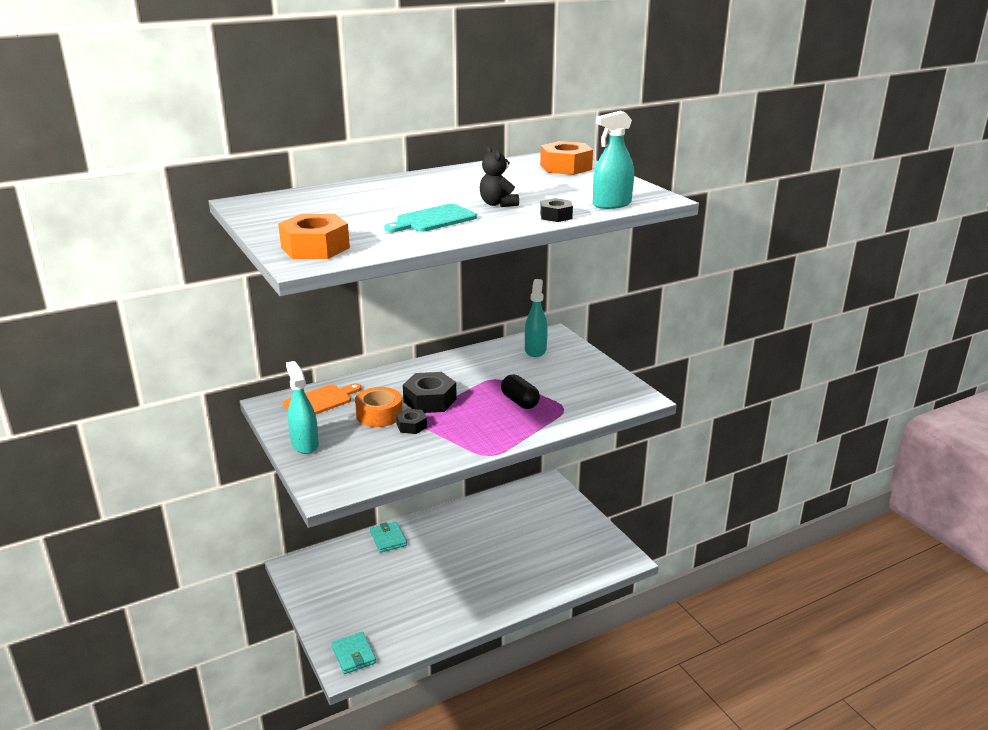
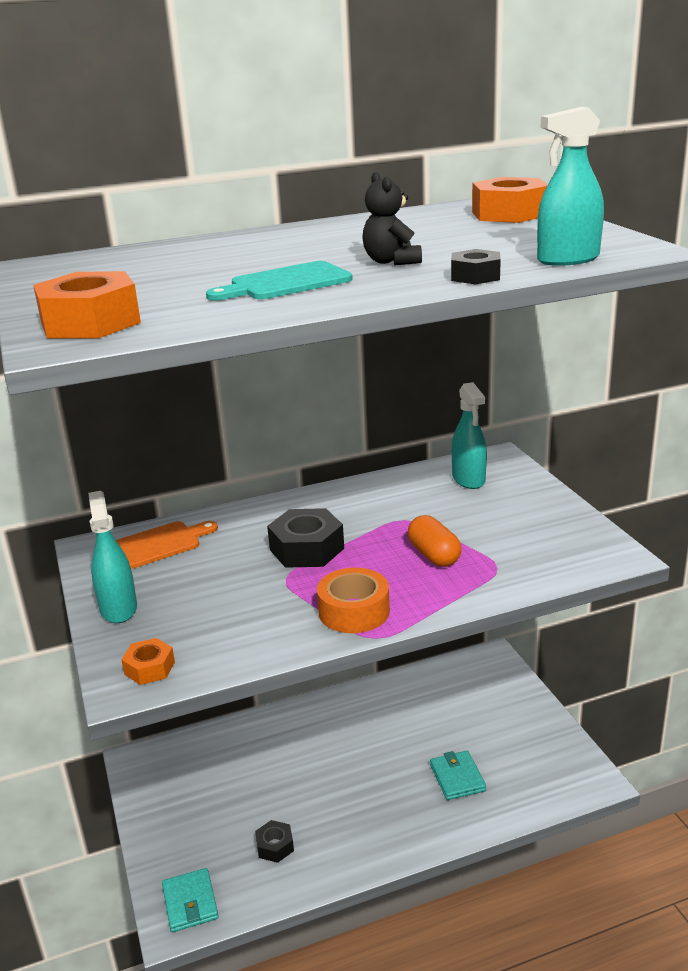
camera: 10 degrees right, 0 degrees up
orange tape [355,387,403,427] -> orange tape moved to [317,568,390,633]
turquoise wallet [370,522,407,553] -> turquoise wallet moved to [430,751,486,800]
black nut [396,408,427,434] -> black nut moved to [255,820,294,863]
black capsule [501,374,540,409] -> orange capsule [408,515,462,567]
turquoise spray bottle [525,279,548,357] -> turquoise spray bottle turned 150 degrees clockwise [452,382,487,489]
none -> orange nut [121,638,175,685]

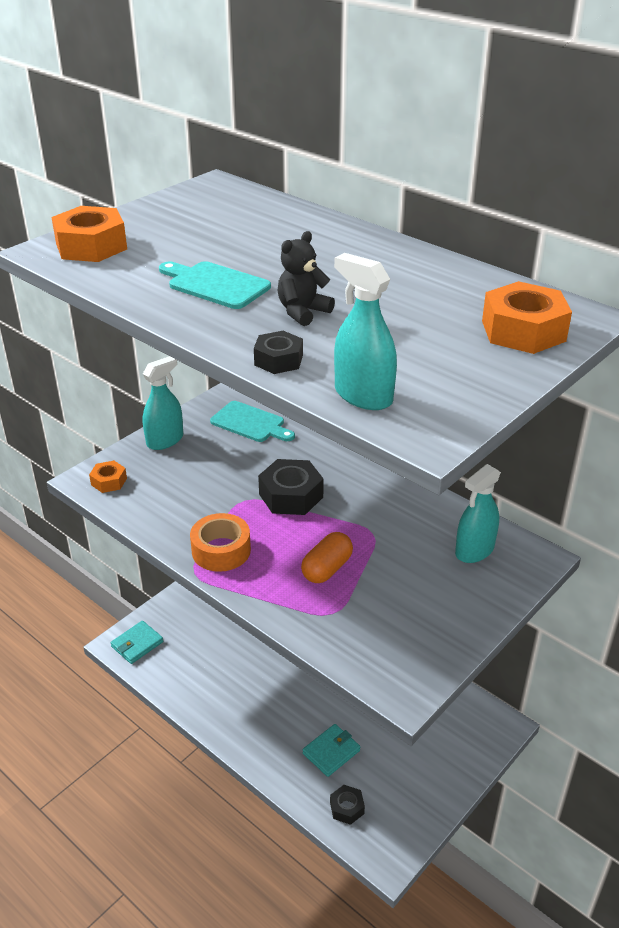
camera: 60 degrees right, 10 degrees up
orange cutting board [116,521,218,569] -> turquoise cutting board [210,401,295,442]
black nut [255,820,294,863] -> black nut moved to [330,785,365,825]

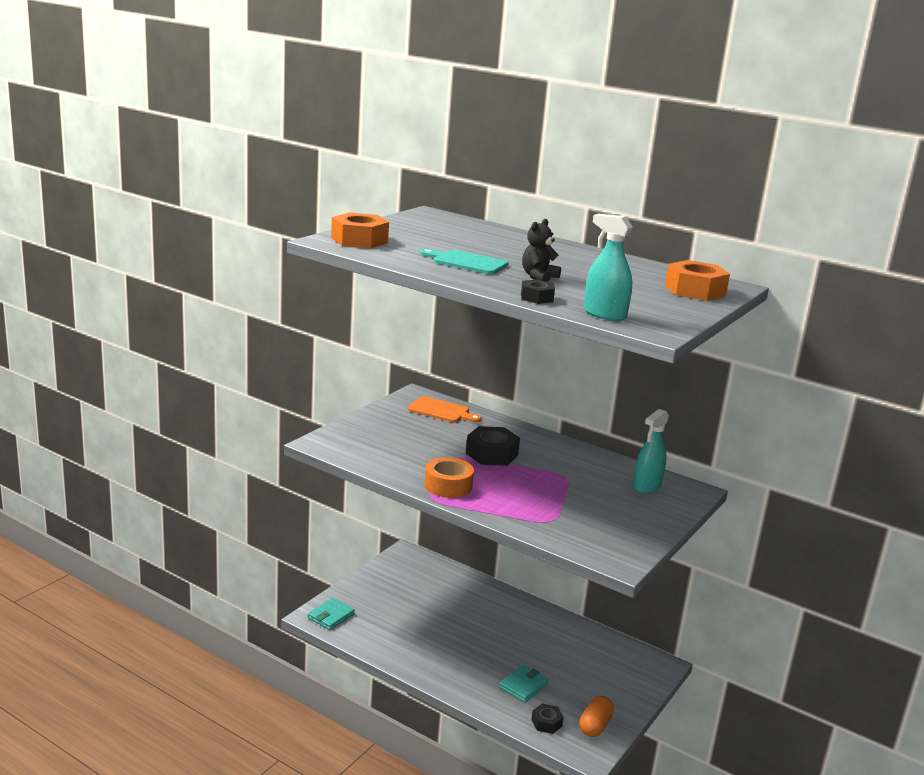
camera: 10 degrees left, 15 degrees down
orange nut [89,461,127,493] -> none
turquoise spray bottle [143,356,183,450] -> none
turquoise cutting board [210,401,295,442] -> orange cutting board [408,396,482,422]
orange capsule [301,532,353,583] -> orange capsule moved to [579,696,614,737]

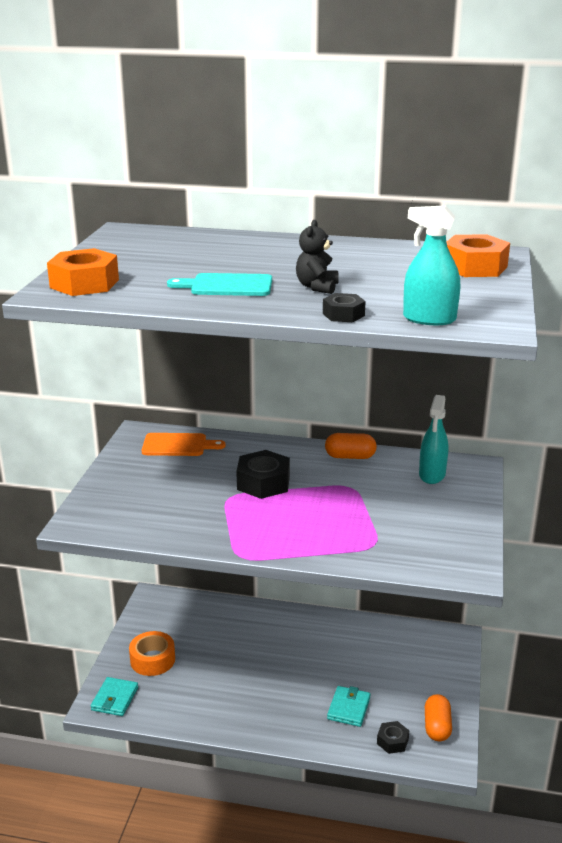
camera: 20 degrees left, 5 degrees up
orange tape [425,457,474,498] -> orange tape moved to [129,631,175,676]
none -> orange capsule [325,433,377,459]

